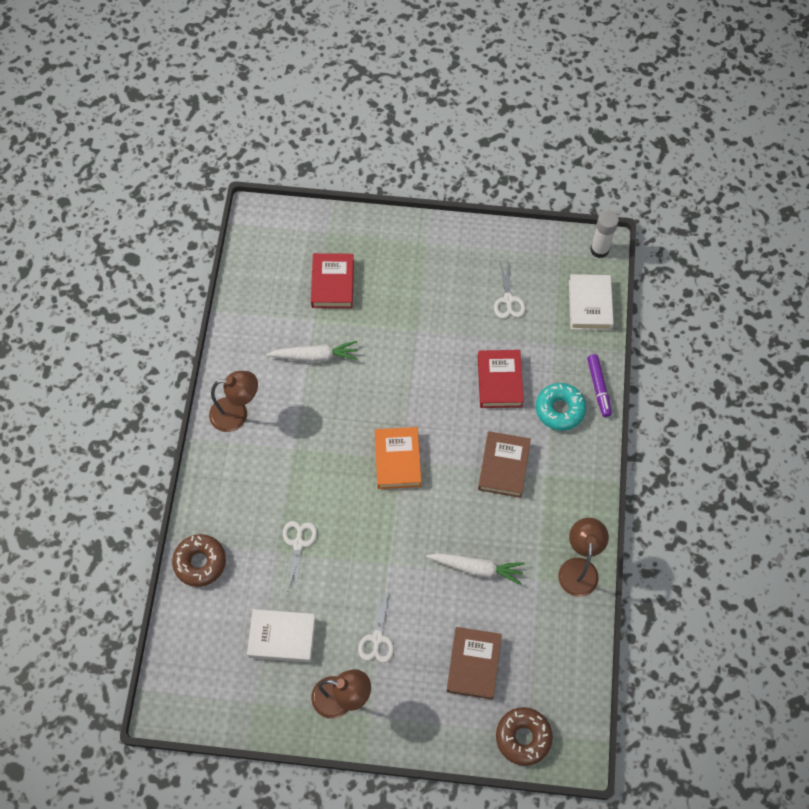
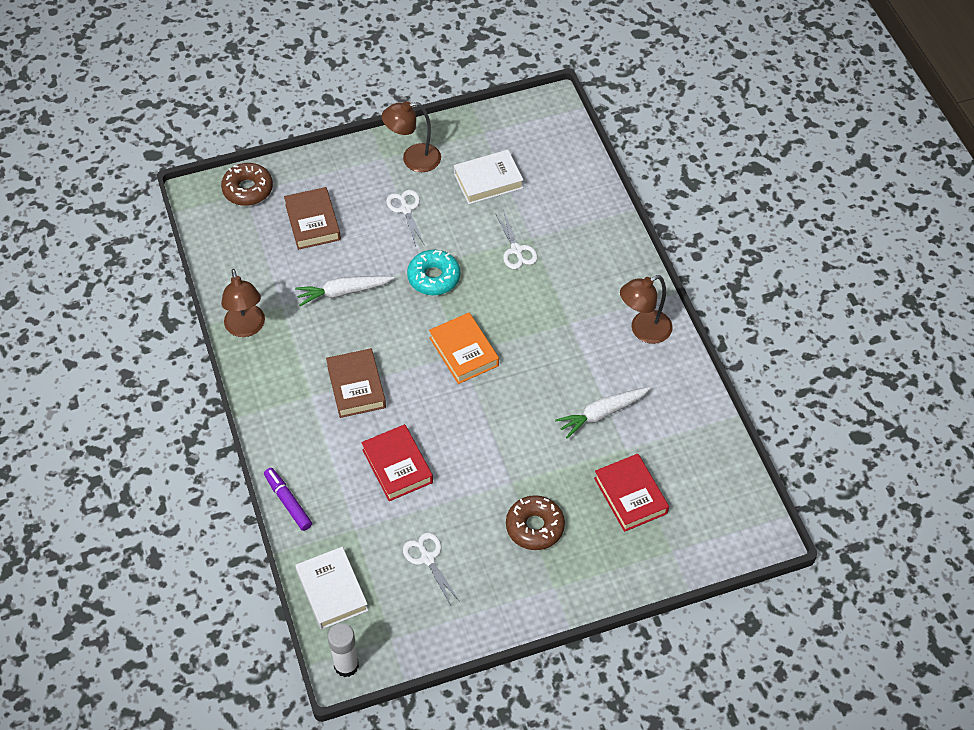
camera: 155 degrees right, 10 degrees down
brown donut [172,534,226,587] -> brown donut moved to [506,495,565,550]
turquoise donut [536,383,587,431] -> turquoise donut moved to [407,249,460,295]

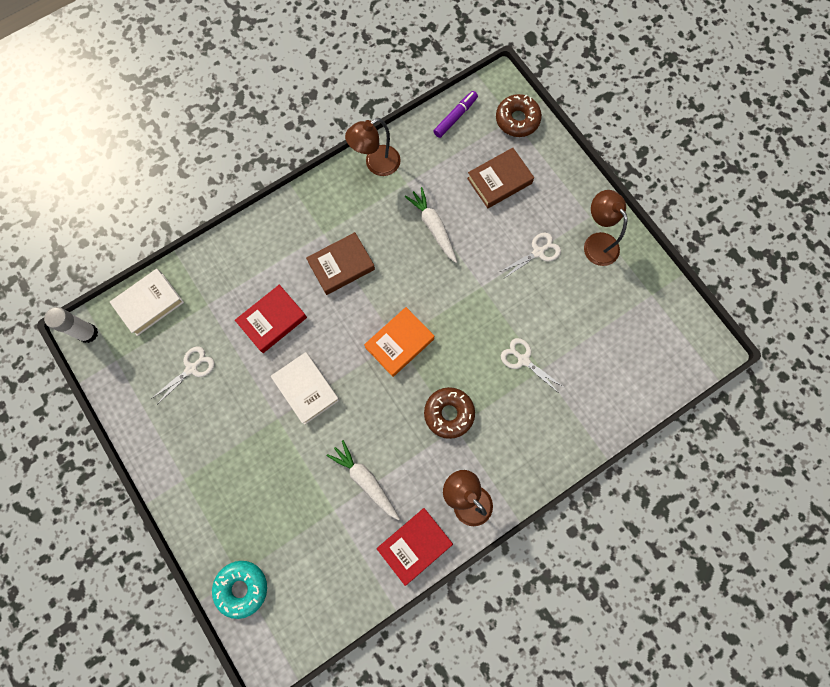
camera: 75 degrees right, 20 degrees up
purple marker [264,468,312,531] -> purple marker moved to [434,91,478,138]
turquoise donut [407,249,460,295] -> turquoise donut moved to [212,561,267,619]
white book [454,150,523,204] -> white book moved to [271,352,340,425]
white scissors [495,212,538,269] -> white scissors turned 75 degrees clockwise [501,338,563,393]
brown donut [506,495,565,550] -> brown donut moved to [424,387,475,439]
red book [594,454,669,532] -> red book moved to [377,508,453,586]

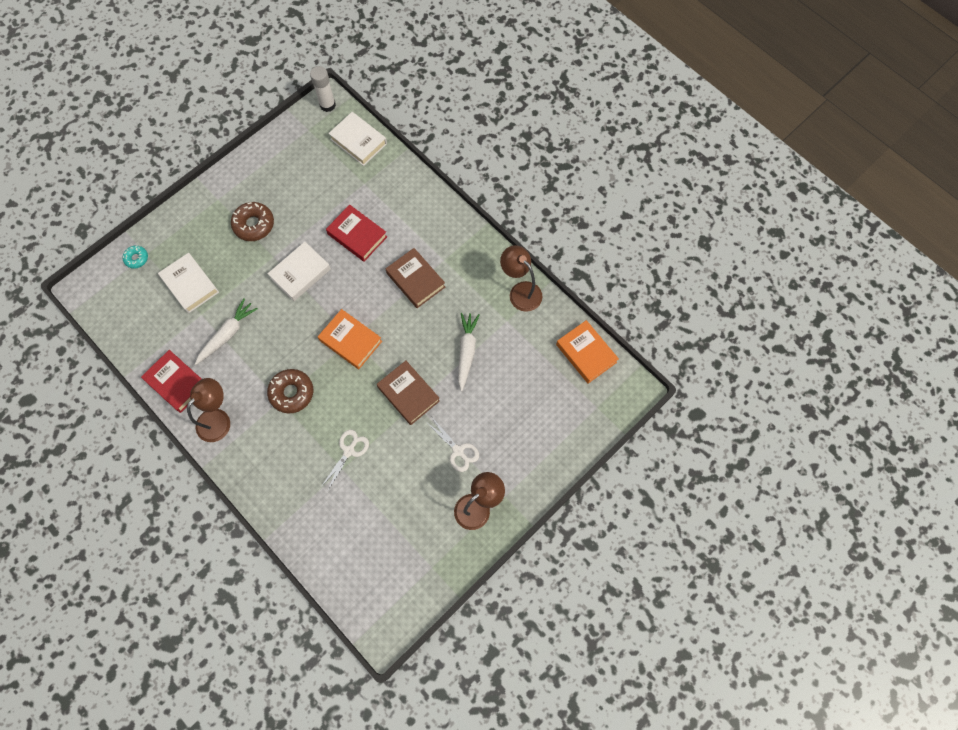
camera: 80 degrees right, 5 degrees down
white scissors [151,346,215,403] -> none
turquoise donut [212,561,267,619] -> turquoise donut [123,245,148,269], size x0.57
white carrot [405,187,457,263] -> white carrot turned 45 degrees counterclockwise [458,313,480,391]
purple marker [434,91,478,138] -> orange book [556,320,619,384]
brown book [467,148,534,208] -> brown book moved to [377,361,440,425]
brown donut [496,94,542,137] -> brown donut moved to [231,202,274,241]
none -> white book [158,253,219,313]

